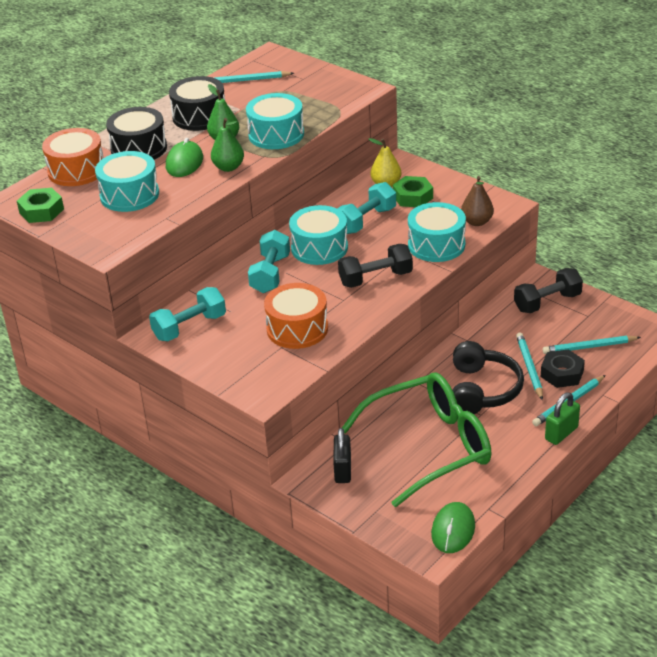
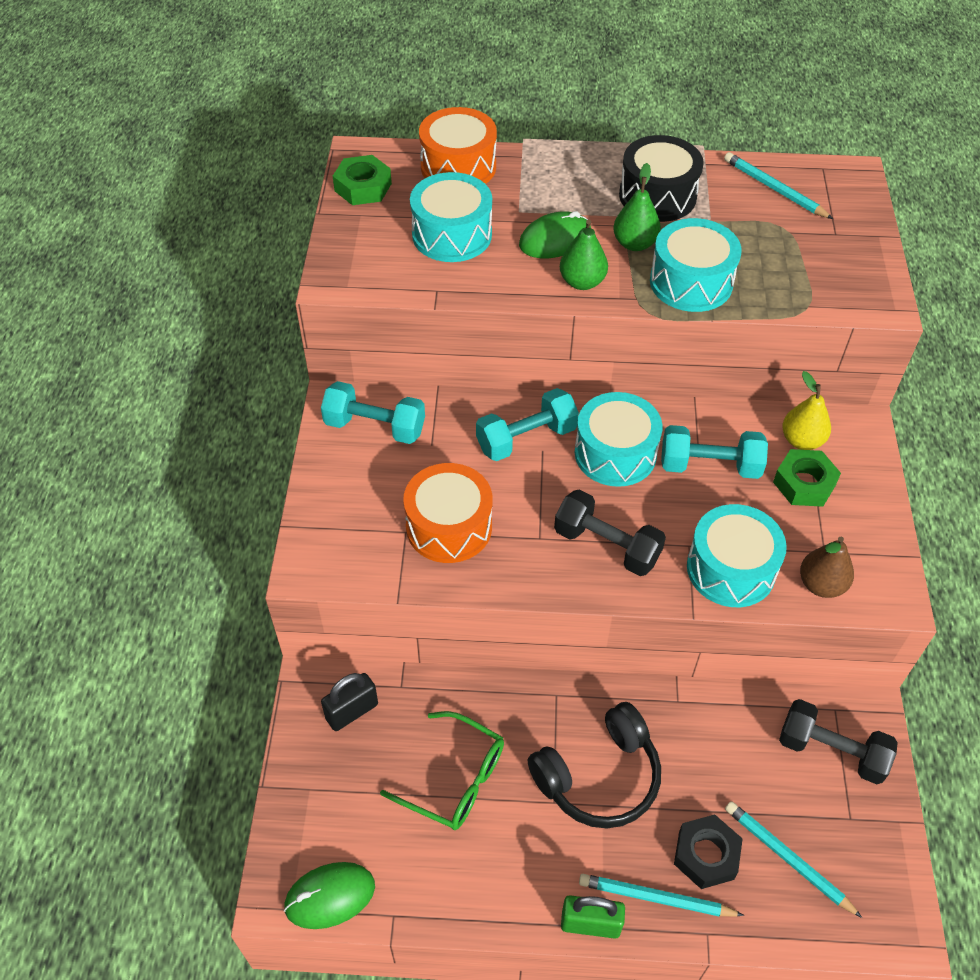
camera: 50 degrees right, 15 degrees up
black drum [106,107,167,160] -> none
green glasses [342,372,492,507] -> green glasses [380,711,504,830], size x0.58
turquoise pencil [516,332,543,400] -> none

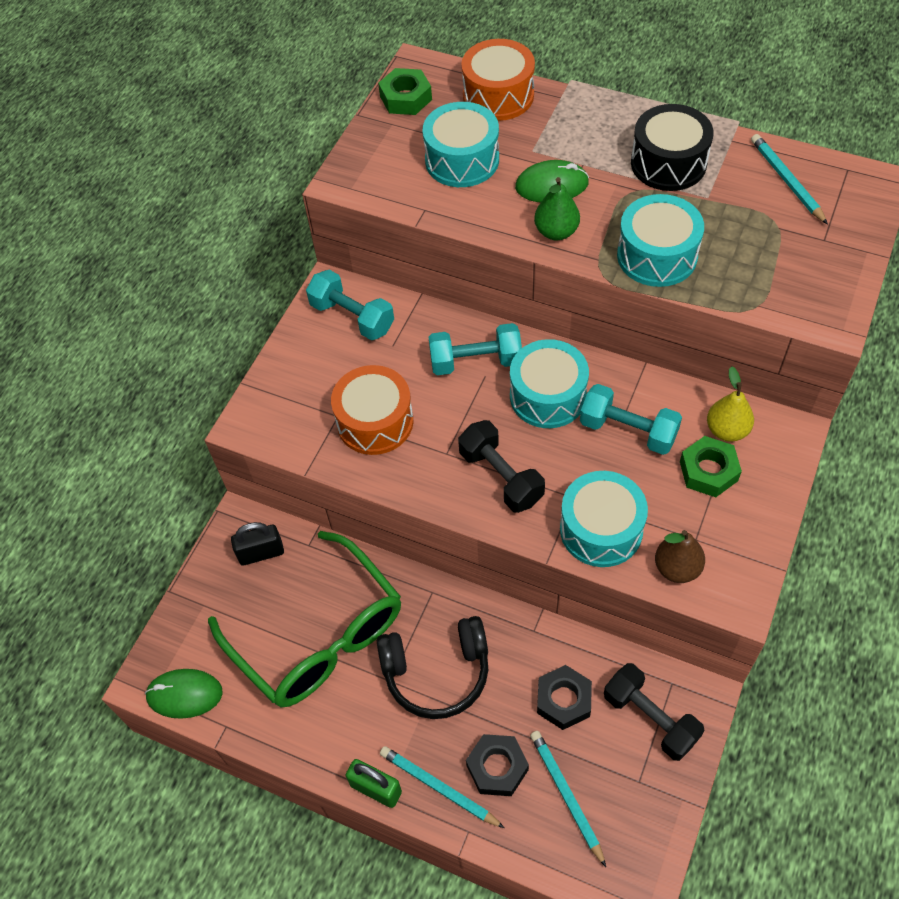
camera: 25 degrees right, 5 degrees up
green glasses [380,711,504,830] -> green glasses [208,531,401,707], size x1.74
green pear [613,163,661,251] -> none
none -> black nut [537,665,592,730]

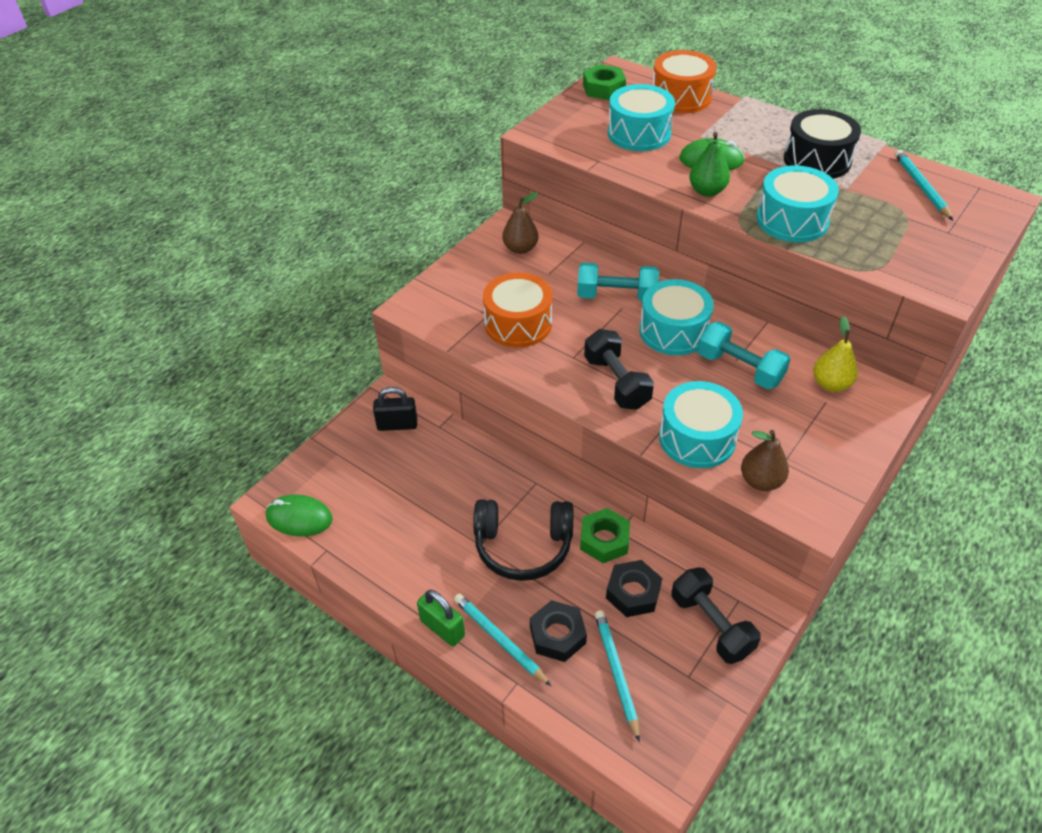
camera: 10 degrees right, 10 degrees down
green glasses [208,531,401,707] -> none
turquoise dumbbell [306,270,394,340] -> brown pear [502,192,538,254]
green nut [680,436,742,497] -> green nut moved to [580,508,630,563]

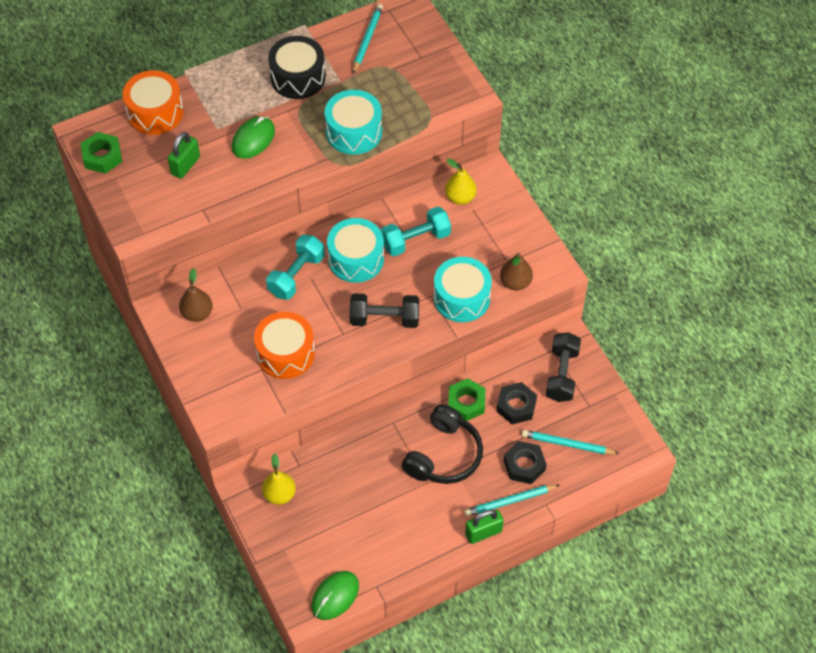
camera: 65 degrees left, 10 degrees up
black padlock [373,387,417,431] -> yellow pear [262,453,296,505]
turquoise drum [608,84,675,151] -> green padlock [168,132,200,179]
black dumbbell [672,567,761,664] -> black dumbbell turned 75 degrees counterclockwise [546,332,581,402]
green pear [689,132,730,197] -> none
turquoise pencil [895,149,953,220] -> turquoise pencil turned 90 degrees clockwise [353,4,383,74]

